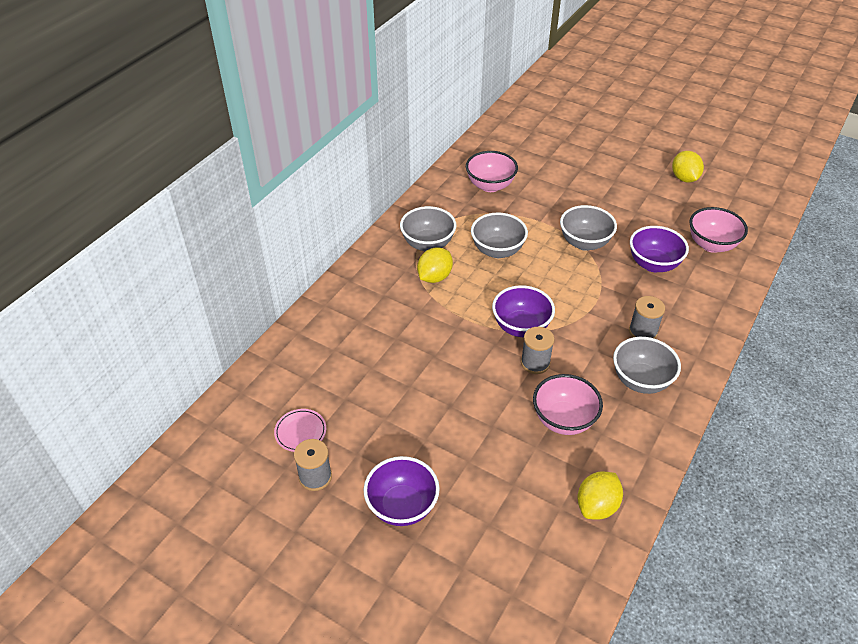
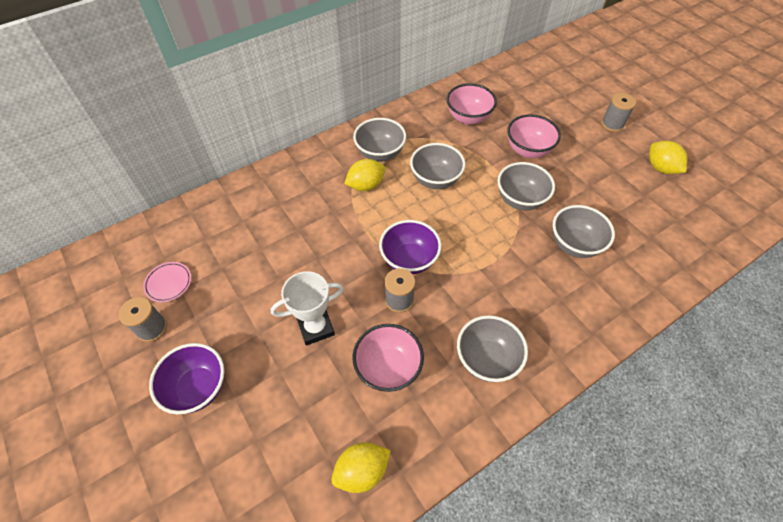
camera: 25 degrees right, 10 degrees up
grey spool [629,296,665,339] -> grey spool moved to [601,93,636,132]
purple bowl [630,226,689,272] -> grey bowl [553,205,615,258]
yellow lemon [672,151,704,182] -> yellow lemon turned 45 degrees counterclockwise [649,141,687,174]
pink bowl [689,207,748,253] -> pink bowl moved to [507,114,561,158]
none -> white trophy [271,271,344,346]

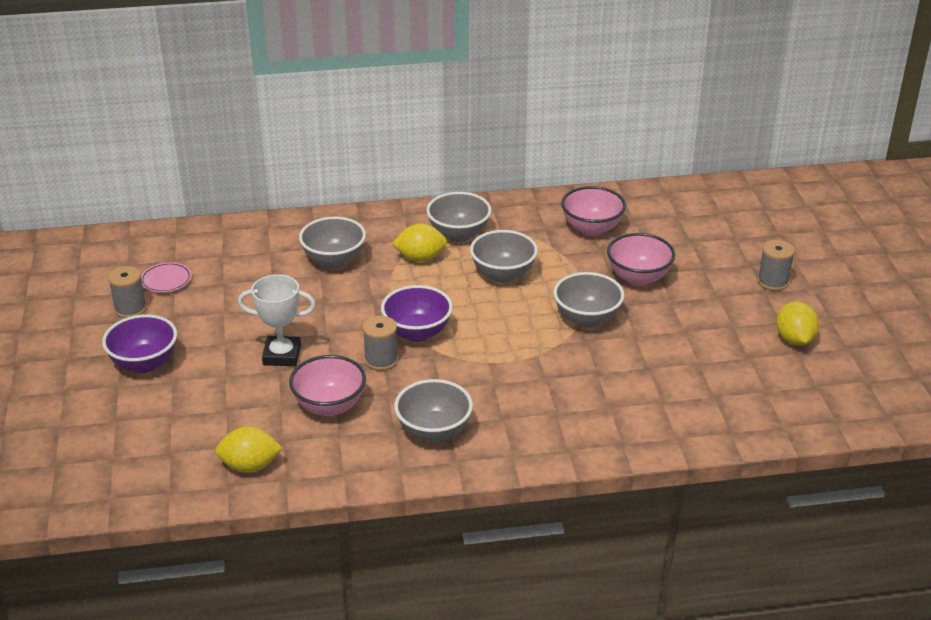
camera: 25 degrees right, 20 degrees down
grey bowl [553,205,615,258] -> grey bowl moved to [299,216,366,268]

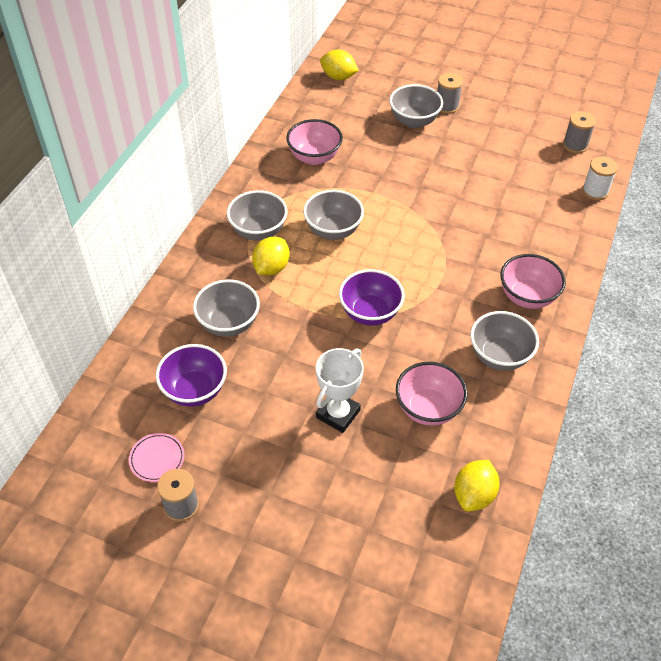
camera: 60 degrees left, 15 degrees up
purple bowl [102,314,177,373] -> purple bowl moved to [156,344,227,407]
grey spool [363,316,398,371] -> grey spool moved to [563,111,596,154]
grey bowl [554,272,624,328] -> grey bowl moved to [389,84,443,128]
pink bowl [607,233,675,286] -> pink bowl moved to [501,254,566,309]
yellow lemon [776,302,819,346] -> yellow lemon moved to [320,49,359,80]
none -> white spool [582,156,618,200]

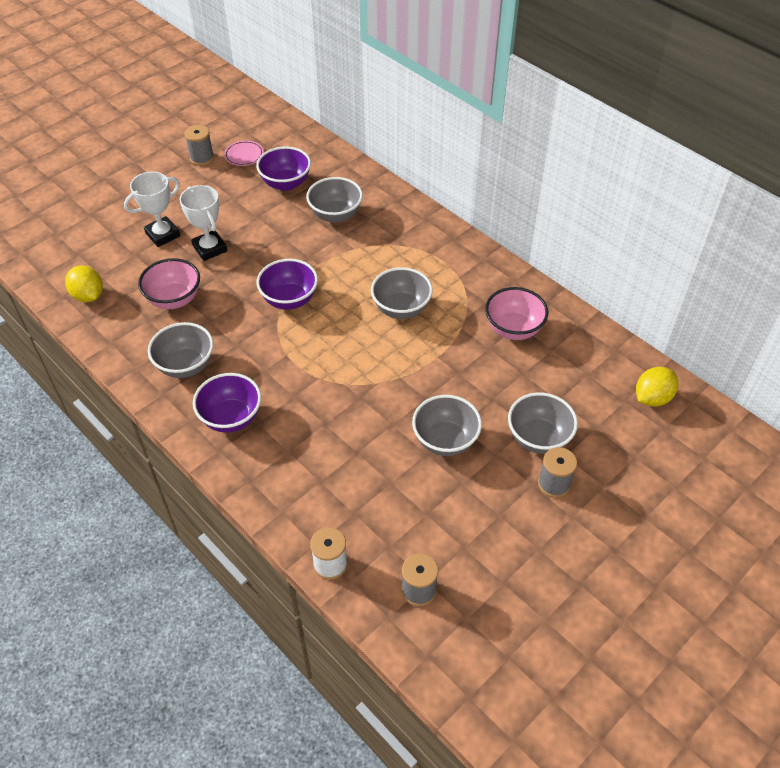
camera: 115 degrees right, 0 degrees up
grey bowl [227,190,288,241] -> grey bowl moved to [412,395,482,456]
yellow lemon [252,237,290,275] -> none
pink bowl [501,254,566,309] -> purple bowl [193,373,261,433]
none -> white trophy [124,172,180,247]

